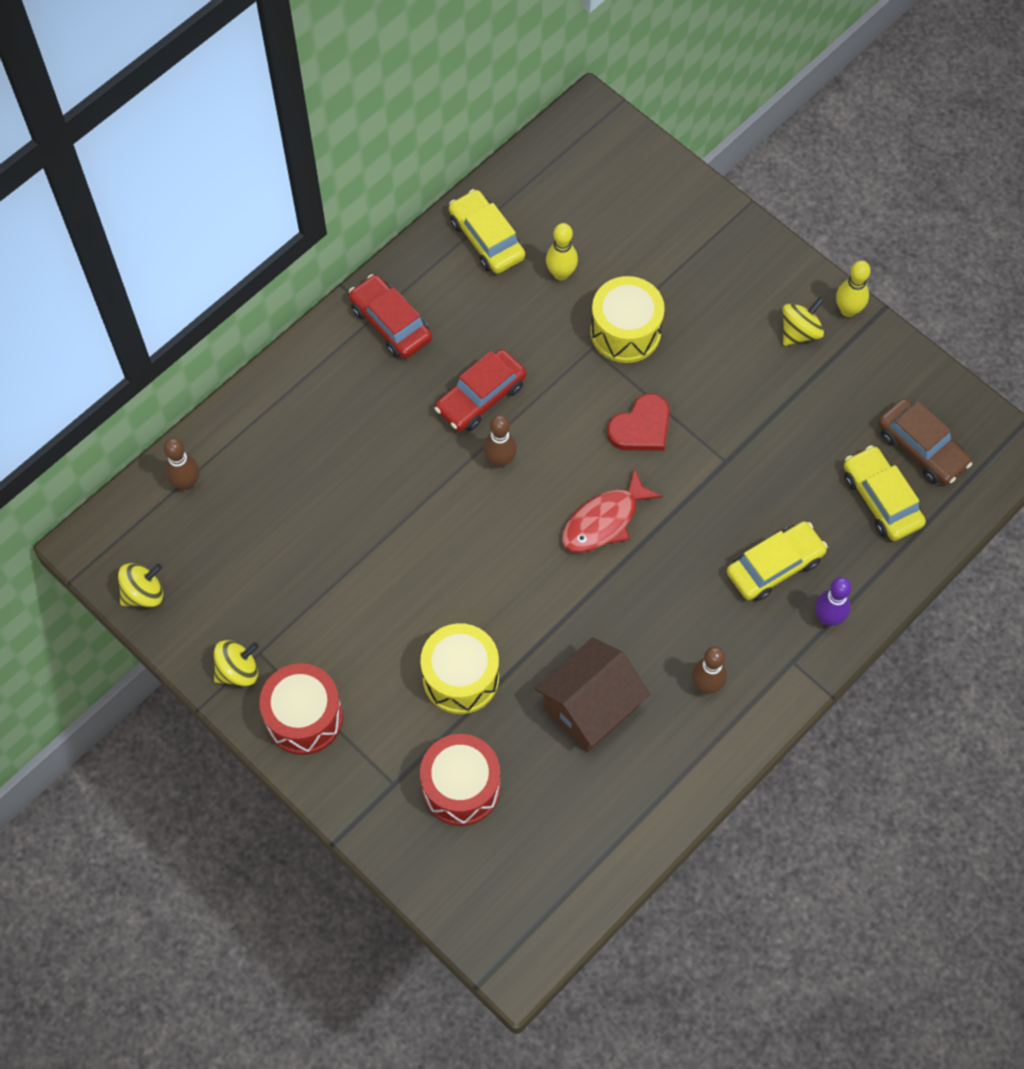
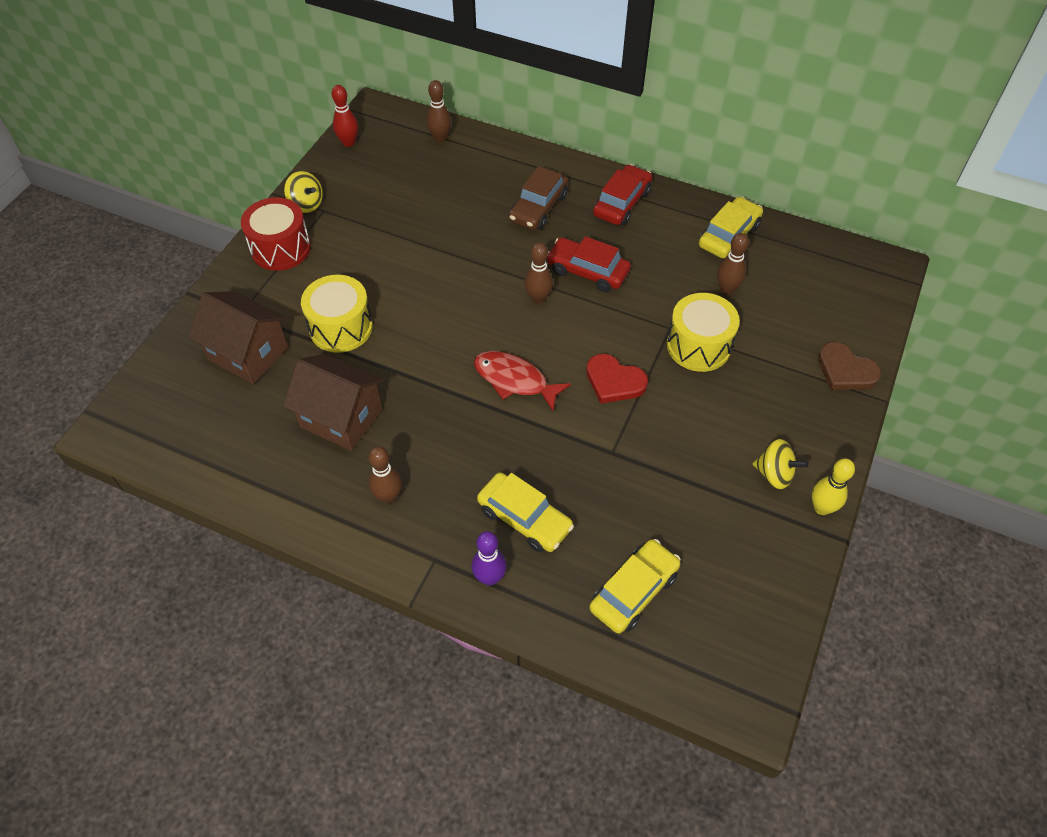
camera: 70 degrees right, 10 degrees down
yellow spinning top [118,563,163,607] -> red bowling pin [332,85,358,147]
red drum [420,734,501,826] -> brown house [188,291,288,384]
yellow bowling pin [546,223,578,281] -> brown bowling pin [717,233,749,294]
brown car [878,399,972,485] -> brown car moved to [509,166,568,230]
none -> brown heart [818,342,881,390]

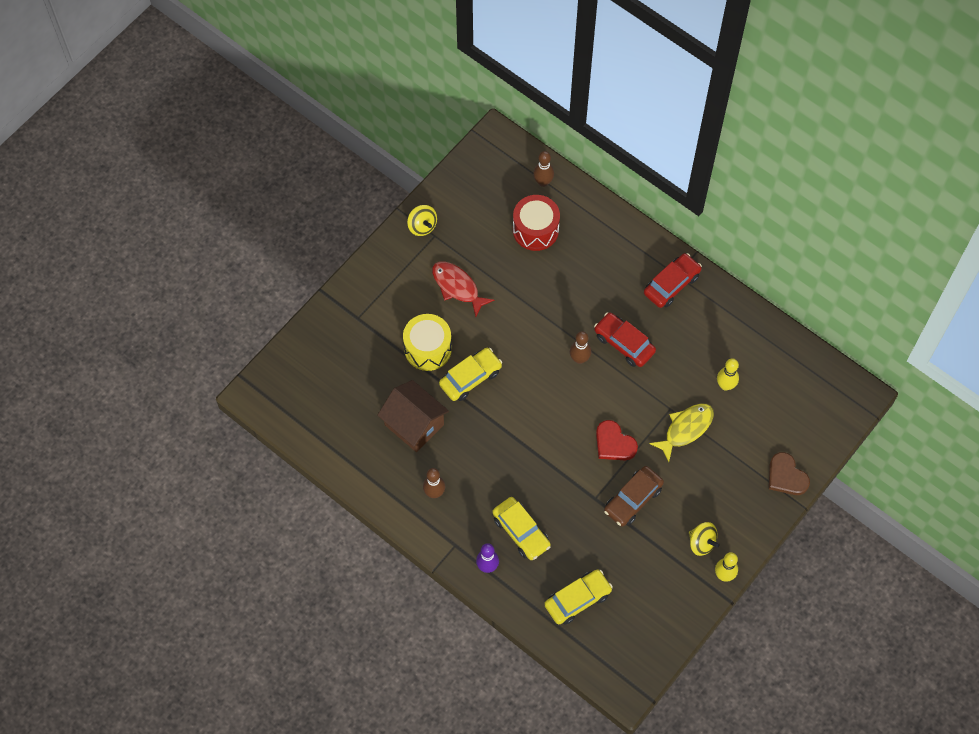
camera: 15 degrees right, 10 degrees up
brown house [188,291,288,384] -> none
red drum [241,197,311,271] -> red drum moved to [513,195,560,251]
red bowling pin [332,85,358,147] -> none
red fish [474,351,571,411] -> red fish moved to [432,262,494,317]
brown car [509,166,568,230] -> brown car moved to [604,466,664,527]
yellow drum [667,293,740,372] -> yellow fish [649,404,714,462]
yellow car [699,197,763,258] -> yellow car moved to [439,348,502,401]
brown bowling pin [717,233,749,294] -> yellow bowling pin [717,358,739,390]

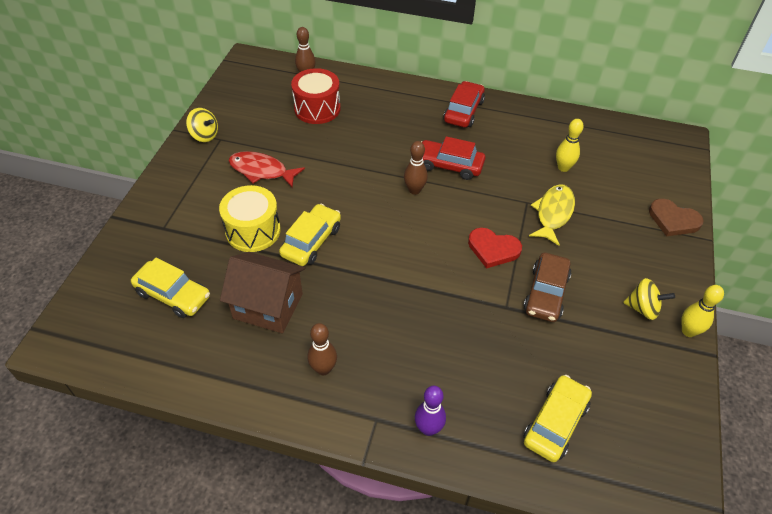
camera: 25 degrees left, 15 degrees down
yellow car [492,497,551,560] -> yellow car moved to [131,258,210,318]

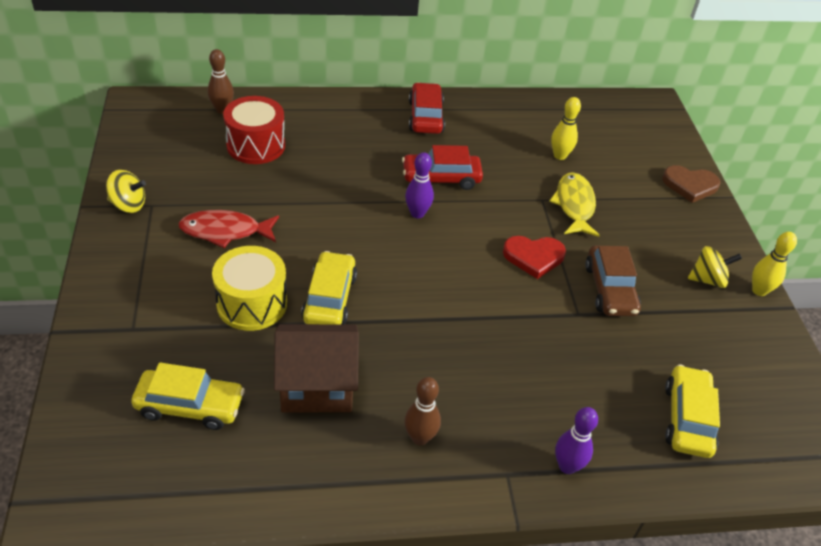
camera: 25 degrees left, 5 degrees down
brown bowling pin [404,141,428,195] -> purple bowling pin [405,152,434,218]

